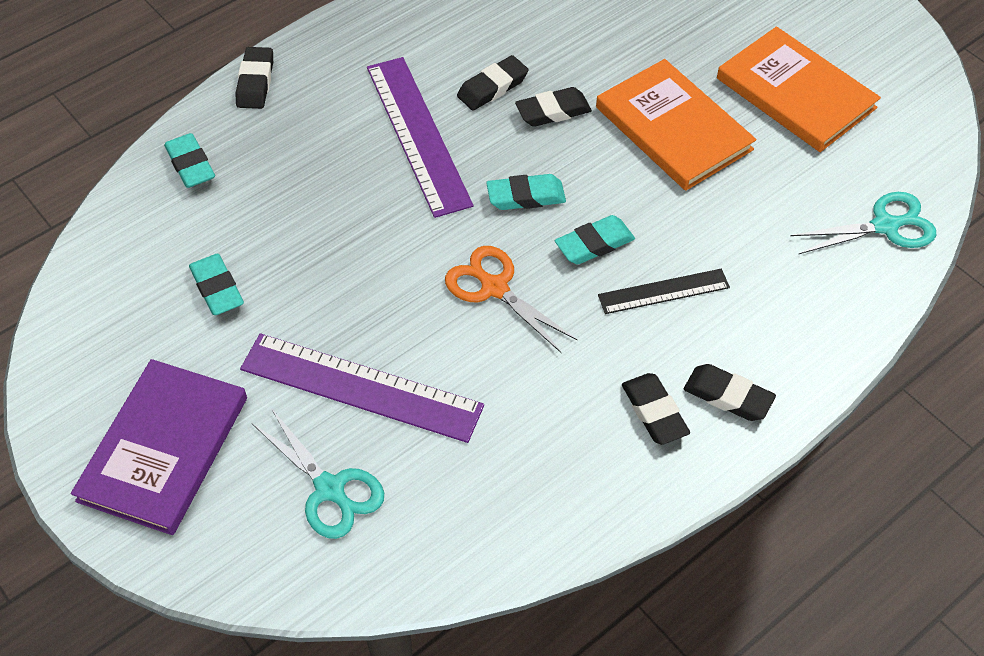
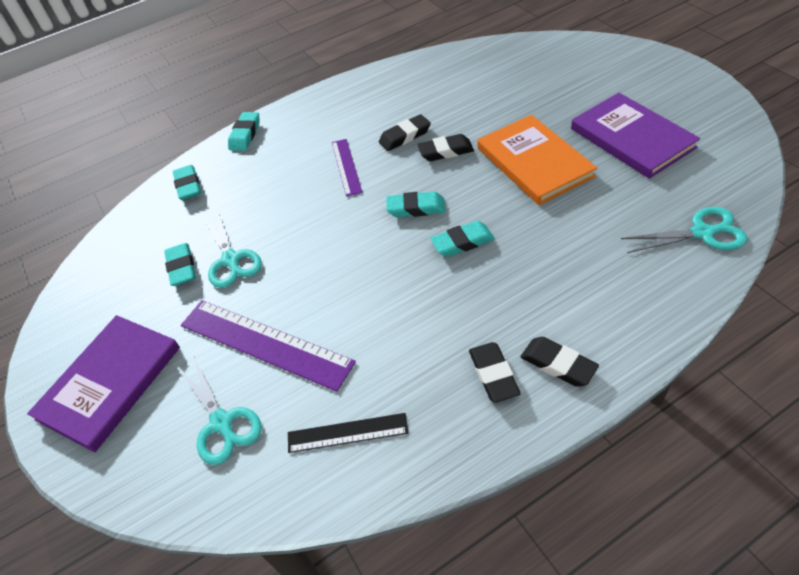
camera: 15 degrees right, 5 degrees down
black eraser [236,47,273,109] -> turquoise eraser [228,112,259,151]
purple ruler [367,57,473,218] -> purple ruler [332,139,362,197], size x0.56
orange scissors [445,246,578,353] -> none
black ruler [598,269,730,314] -> black ruler moved to [288,413,408,453]
orange book [717,27,881,152] -> purple book [571,93,700,179]
none -> turquoise scissors [204,210,262,288]

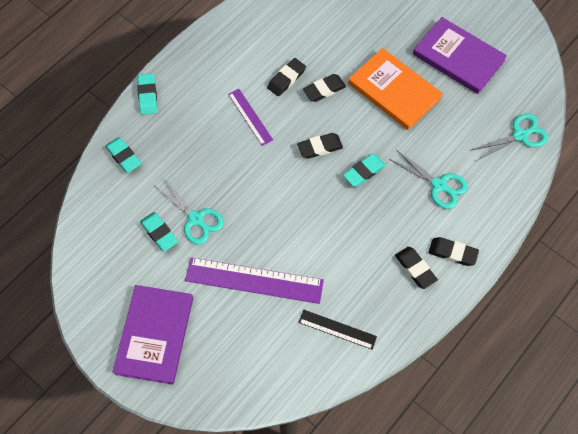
camera: 25 degrees left, 15 degrees up
turquoise scissors [177,355,262,465] -> turquoise scissors moved to [389,150,468,209]
black ruler [288,413,408,453] -> black ruler turned 45 degrees clockwise [298,310,377,350]
turquoise eraser [386,191,446,217] -> black eraser [297,133,343,159]

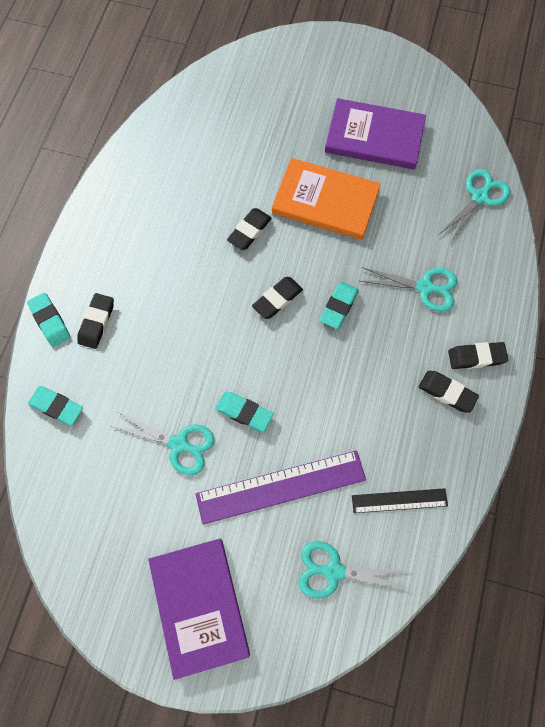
camera: 25 degrees left, 5 degrees up
turquoise eraser [140,212,178,252] -> turquoise eraser moved to [215,391,273,432]
purple ruler [228,89,273,146] -> none
black eraser [267,58,306,96] -> black eraser moved to [77,293,114,349]
none -> turquoise scissors [299,541,409,599]

